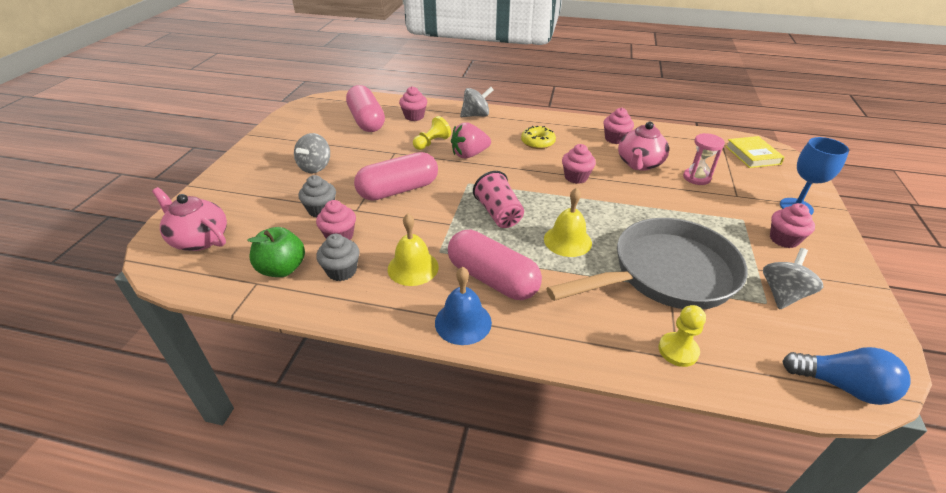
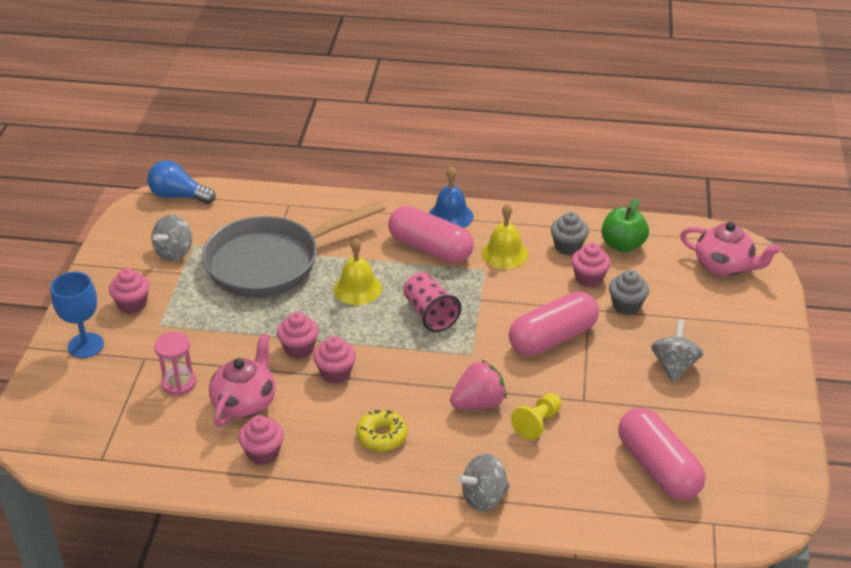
camera: 175 degrees right, 0 degrees up
pink cupcake [399,86,427,121] -> pink cupcake moved to [277,312,319,358]
yellow pawn [658,305,706,367] -> none
yellow book [725,136,785,168] -> none

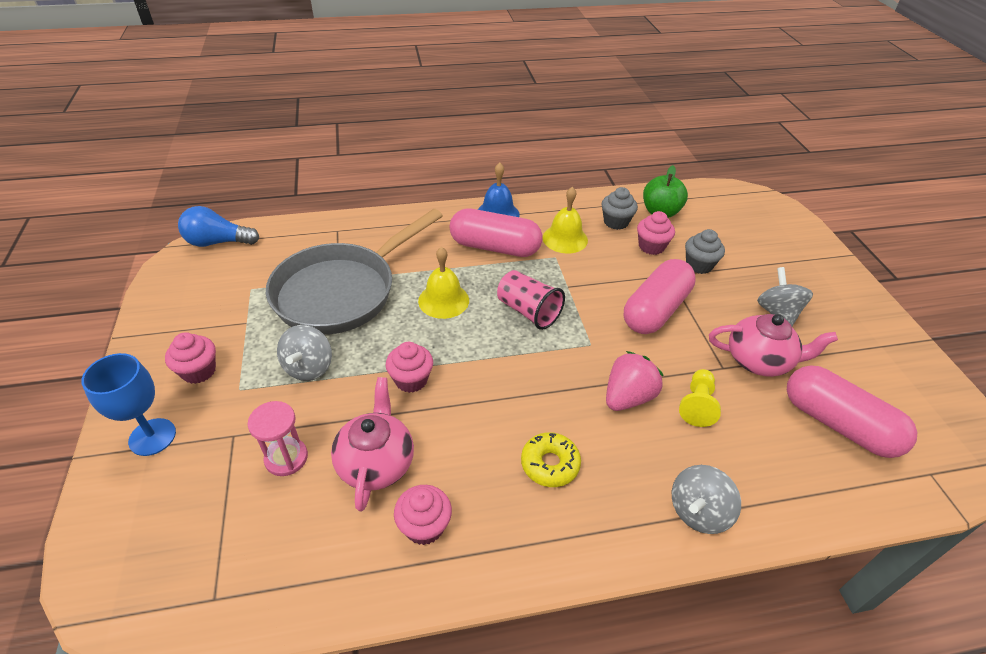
camera: 20 degrees left, 5 degrees up
grey spinning top [151,215,192,261] -> grey spinning top moved to [277,325,332,381]
pink cupcake [313,336,356,383] -> none
pink teapot [680,222,781,276] -> pink teapot moved to [709,314,838,377]

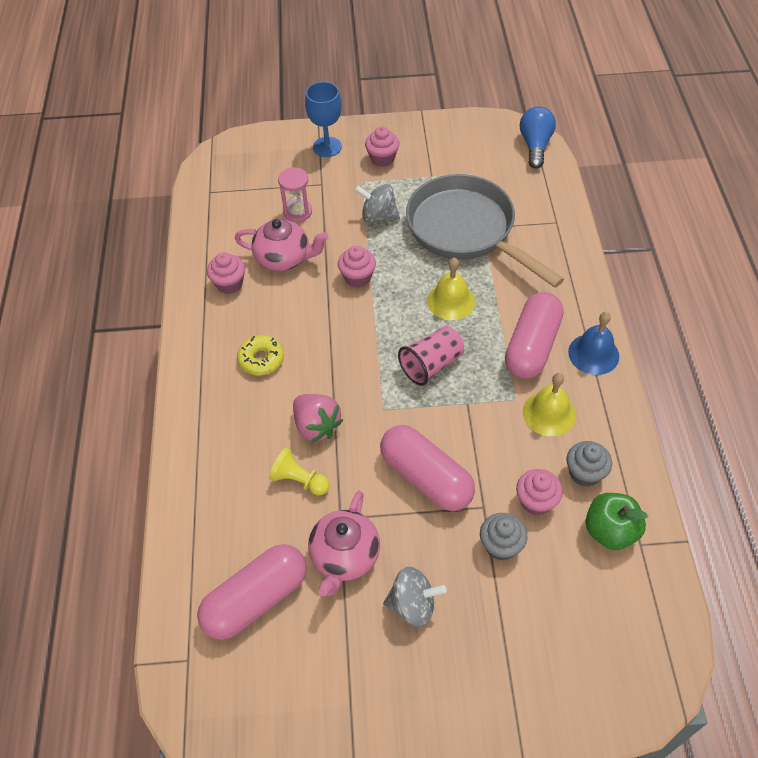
camera: 100 degrees right, 10 degrees up
grey spinning top [672,465,741,534] -> none

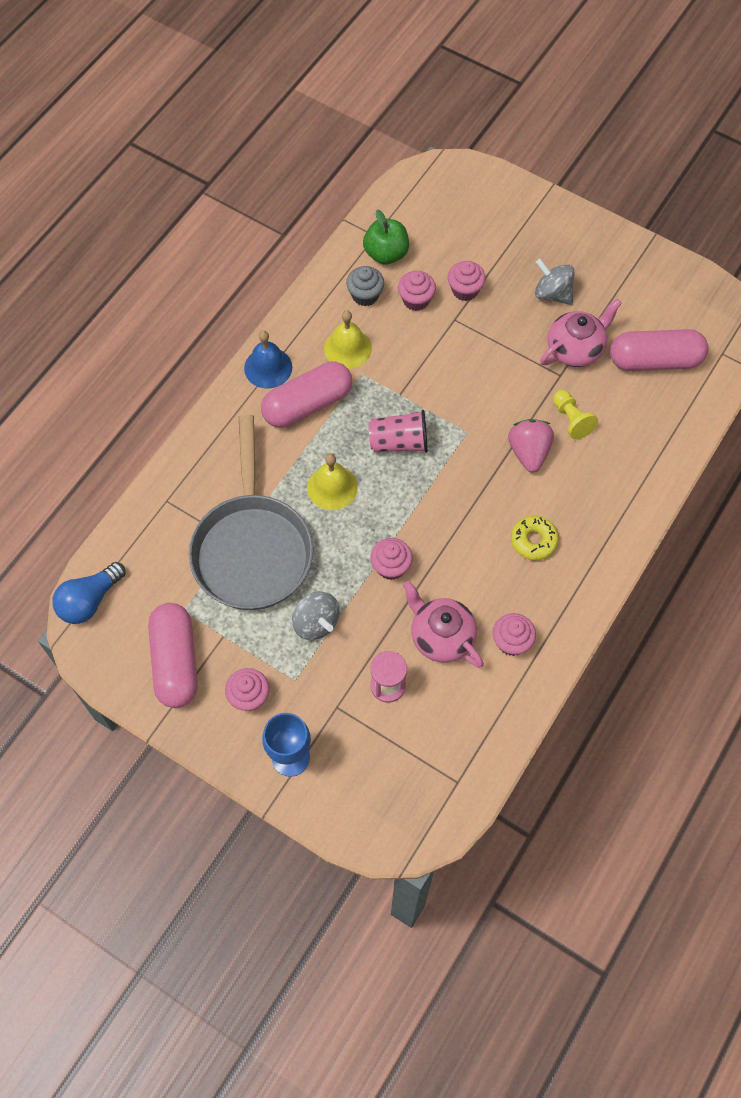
camera: 145 degrees left, 10 degrees up
pink capsule [380,425,475,511] -> pink capsule moved to [148,603,198,708]
grey cupcake [480,513,527,560] -> pink cupcake [448,261,486,301]

